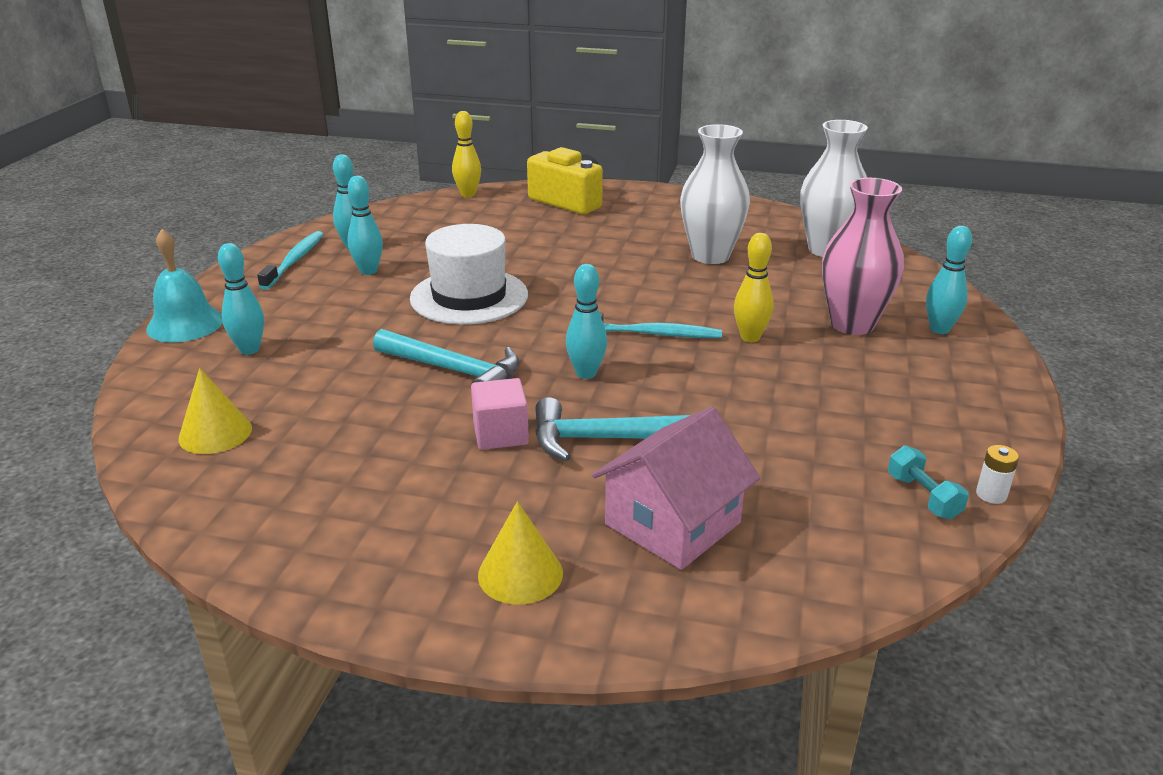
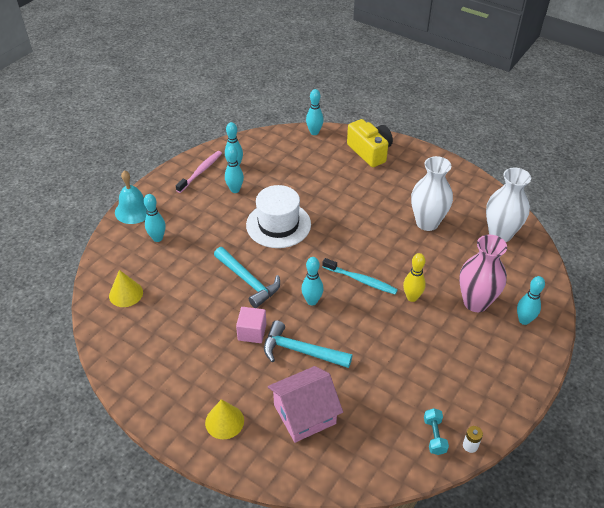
camera: 20 degrees right, 15 degrees up
turquoise toothbrush [257,231,323,290] -> pink toothbrush [176,151,222,193]
yellow bowling pin [452,111,481,198] -> turquoise bowling pin [306,89,323,135]

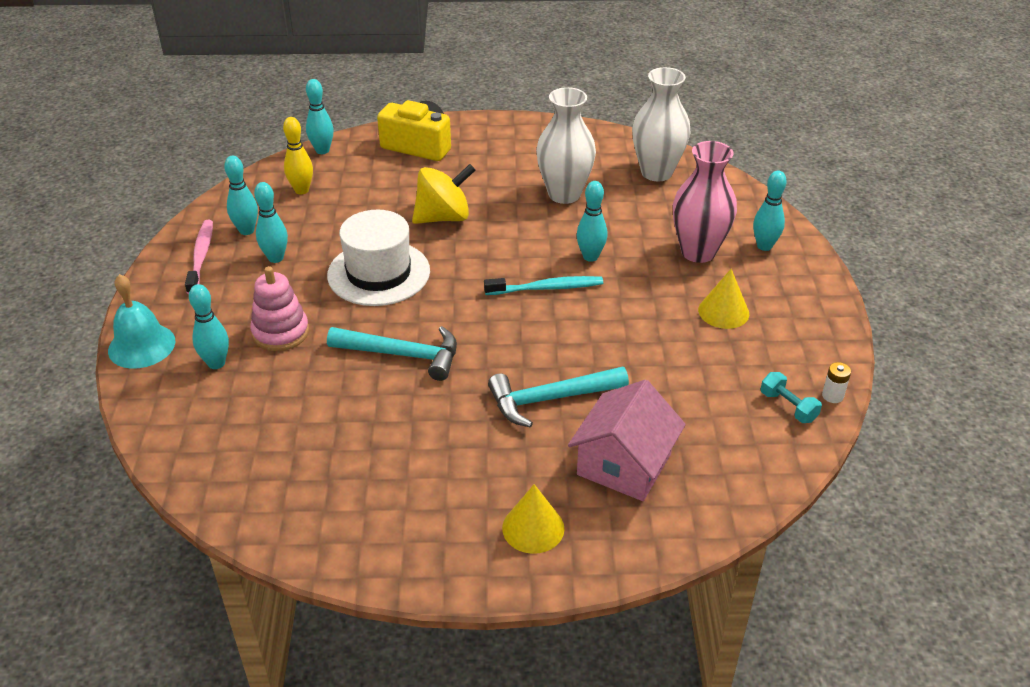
camera: 35 degrees left, 5 degrees down
yellow cone [109,270,143,307] -> yellow cone moved to [698,269,749,329]
pink cube [236,307,267,343] -> none
turquoise bowling pin [301,257,323,306] -> turquoise bowling pin moved to [577,181,608,262]
yellow bowling pin [403,253,426,302] -> yellow bowling pin moved to [283,117,313,194]
none -> pink stacking toy [250,266,309,351]
none -> yellow spinning top [412,164,475,224]

